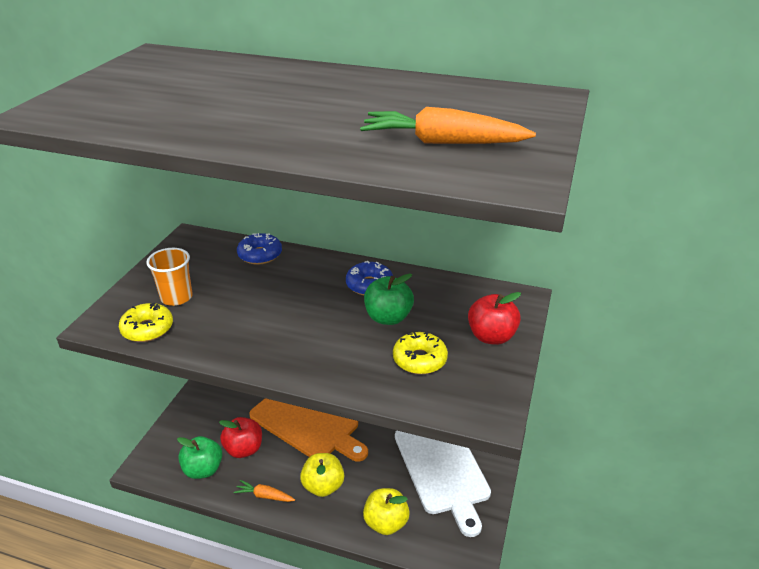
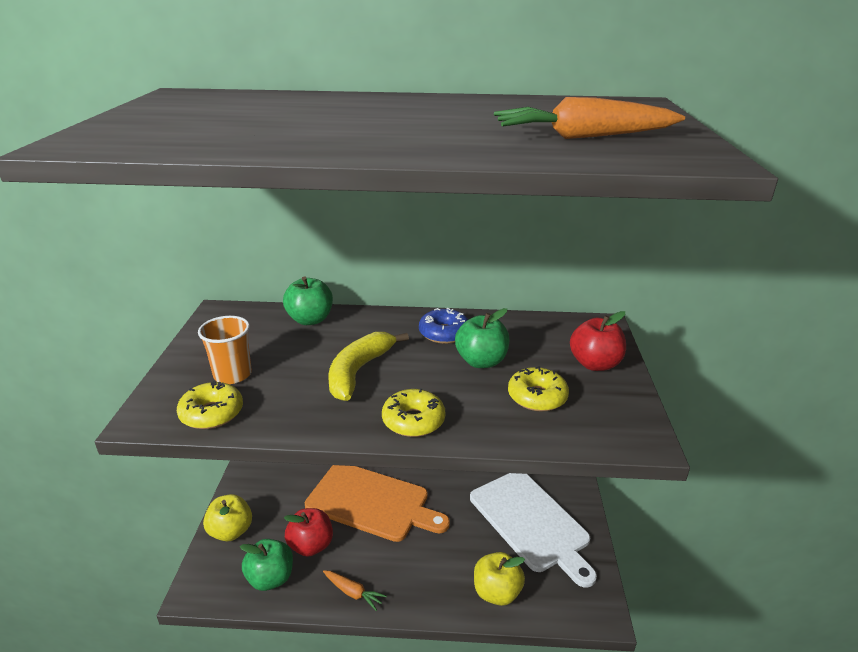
camera: 15 degrees left, 5 degrees down
orange carrot [233,480,295,502] -> orange carrot turned 150 degrees counterclockwise [323,570,387,611]
blue donut [237,233,282,265] -> green apple [283,276,333,325]
yellow apple [300,453,344,497] -> yellow apple moved to [203,494,252,541]
none -> yellow banana [328,332,409,401]
none -> yellow donut [382,388,445,437]

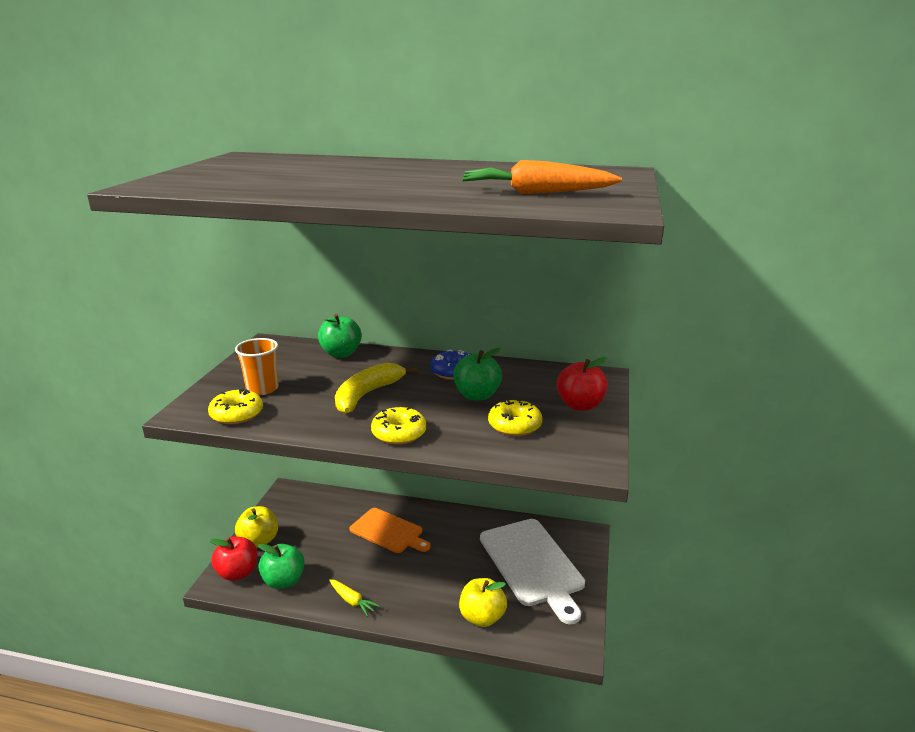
camera: 10 degrees right, 5 degrees down
red apple [284,508,333,557] -> red apple moved to [210,536,258,581]
orange cutting board [305,465,450,542] -> orange cutting board [349,508,430,553], size x0.64
orange carrot [323,570,387,611] -> yellow carrot [329,579,380,617]

